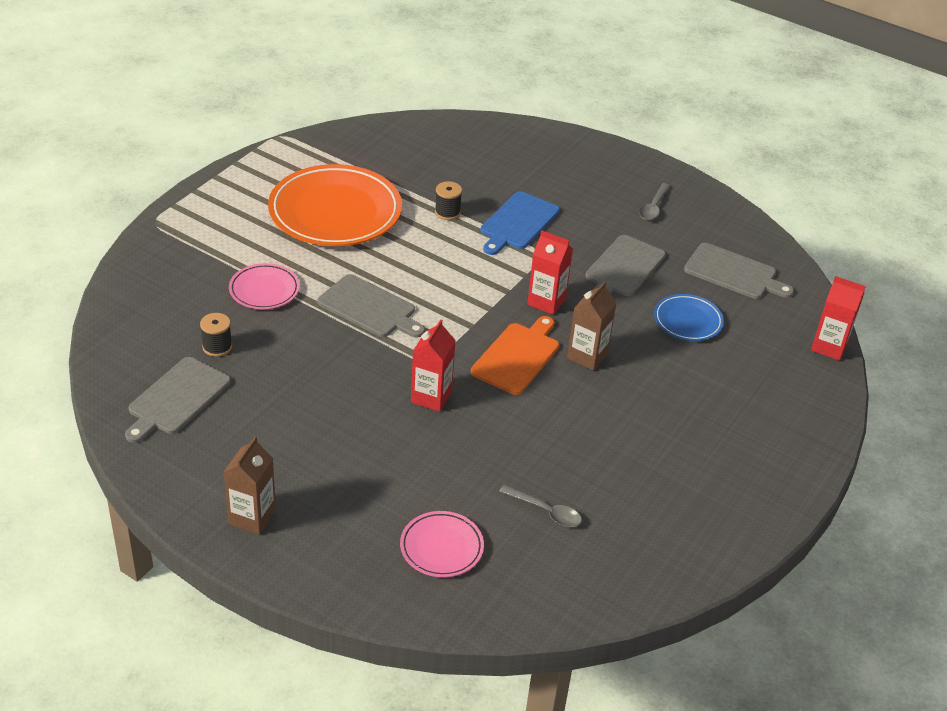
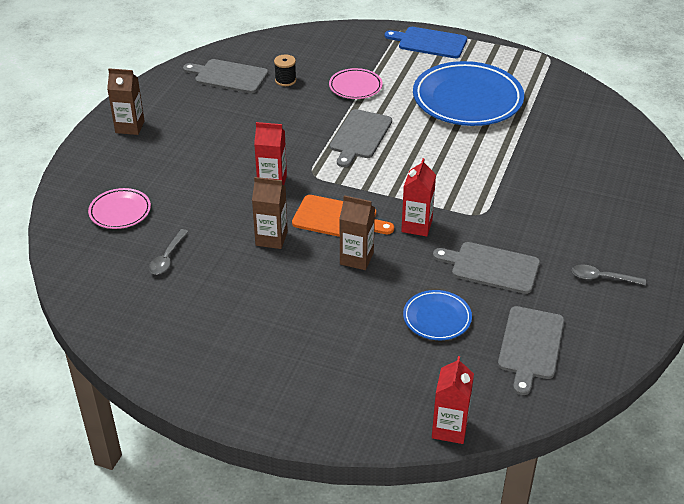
camera: 80 degrees right, 0 degrees up
orange plate [268,164,402,246] -> blue plate [413,61,524,126]
black spool [435,181,462,220] -> none
blue cutting board [481,191,560,255] -> blue cutting board moved to [385,27,467,58]
none -> brown carton [252,177,288,249]

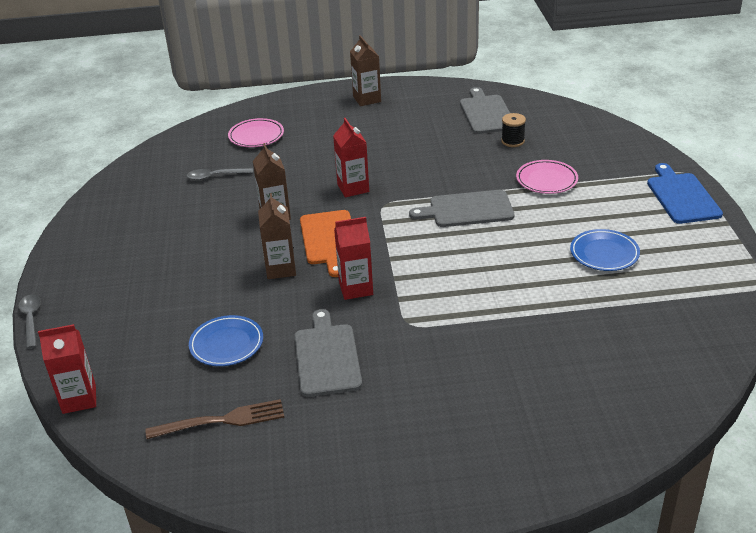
camera: 65 degrees right, 5 degrees down
blue plate [413,61,524,126] -> blue plate [570,229,640,271], size x0.49
grey cutting board [498,306,564,395] -> brown fork [145,399,284,439]
grey spoon [572,265,646,285] -> grey spoon moved to [18,295,41,349]

